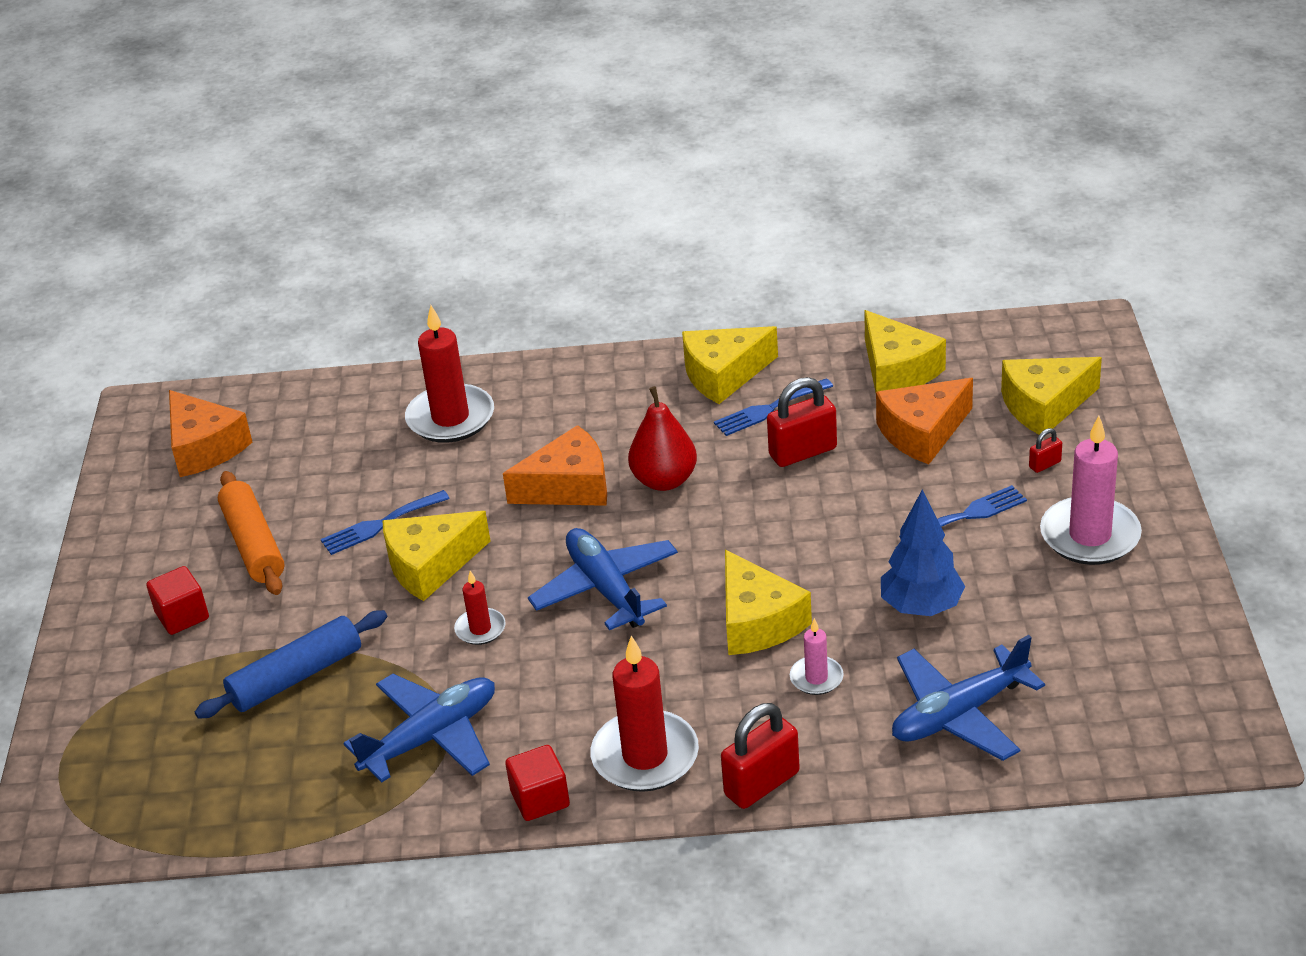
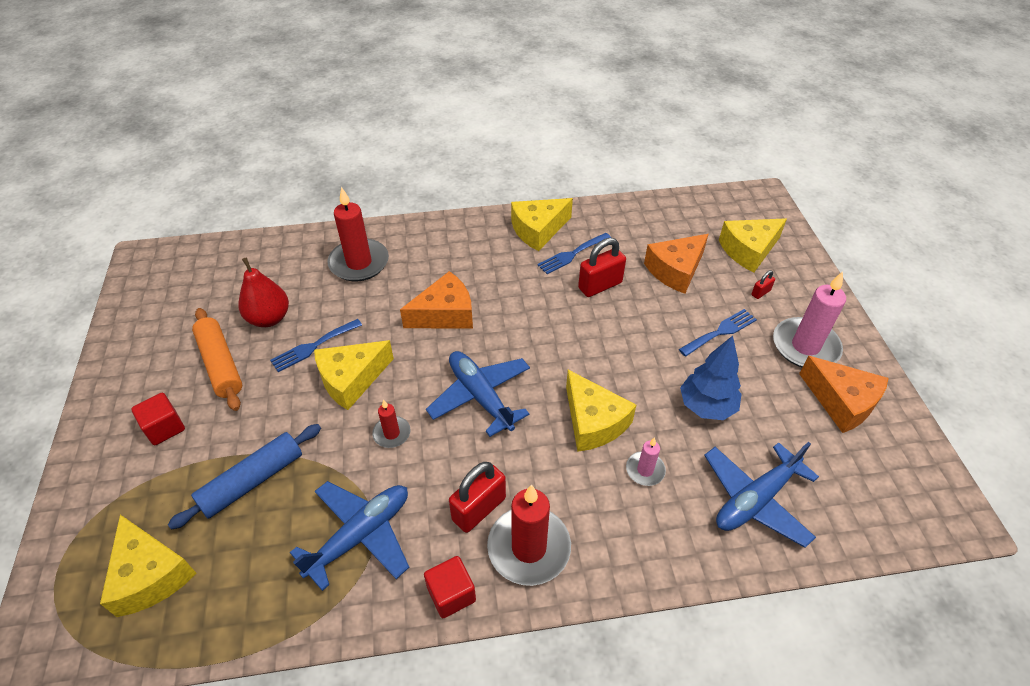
camera: 10 degrees left, 10 degrees up
orange cheese [169,390,252,477] -> orange cheese moved to [799,356,889,433]
red pear [628,386,697,491] -> red pear moved to [238,258,289,327]
red padlock [721,703,800,809] -> red padlock moved to [449,462,506,533]
yellow cheese [864,310,946,392] -> yellow cheese moved to [100,515,196,617]

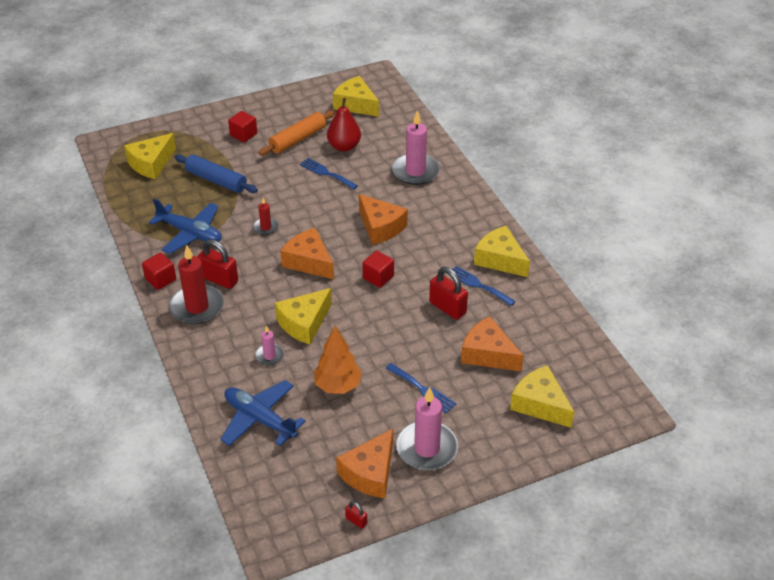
camera: 75 degrees right, 5 degrees down
yellow cheese [314,340,394,410] -> yellow cheese moved to [333,76,379,117]
red candle [327,187,389,281] -> pink candle [392,111,440,185]
blue plane [426,351,530,437] -> orange cheese [280,228,334,279]
blue tree [680,336,741,420] -> orange tree [314,325,362,394]
red padlock [751,270,775,299] -> red padlock moved to [345,501,367,529]
none -> red cube [362,251,394,288]

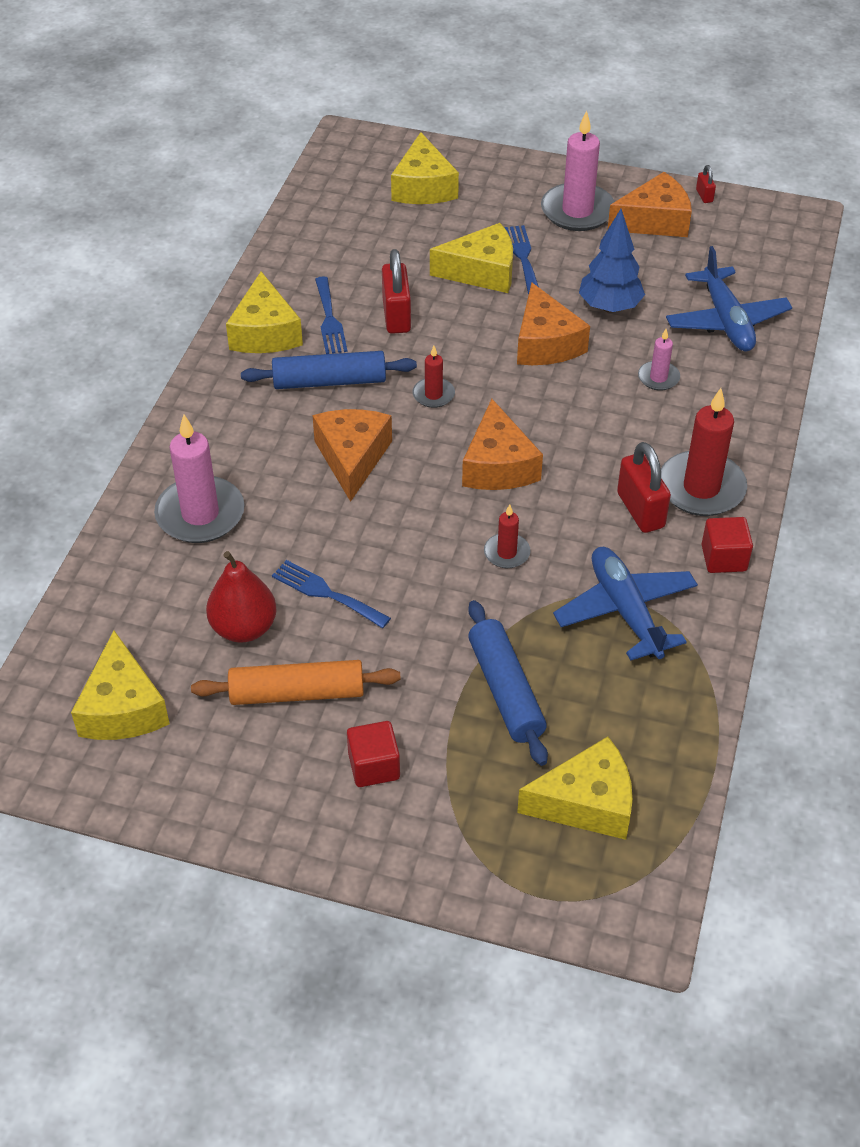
camera: 140 degrees left, 5 degrees up
yellow cheese [275,288,332,344] -> yellow cheese moved to [430,223,513,293]
blue fork [300,158,358,190] -> blue fork turned 135 degrees clockwise [272,560,391,628]
orange tree [314,325,362,394] -> blue tree [579,209,645,313]
red cube [362,251,394,288] -> red candle [412,346,455,408]
orange cheese [461,316,524,372] -> orange cheese moved to [517,282,590,365]
none -> blue rolling pin [241,351,417,389]

